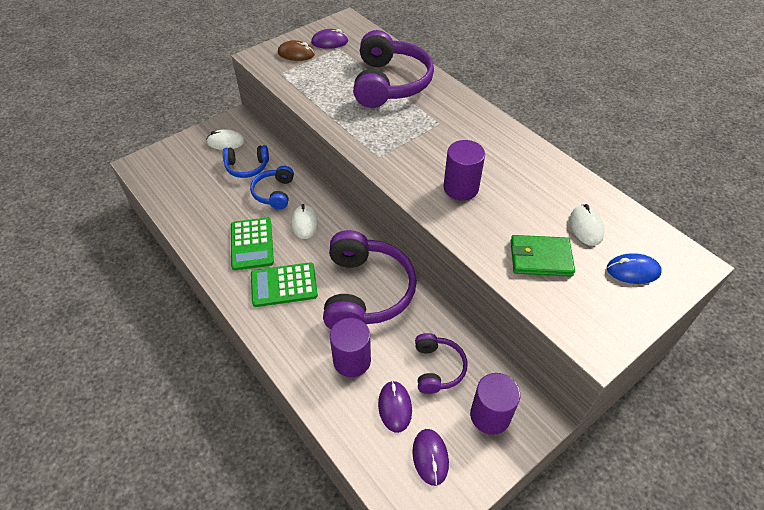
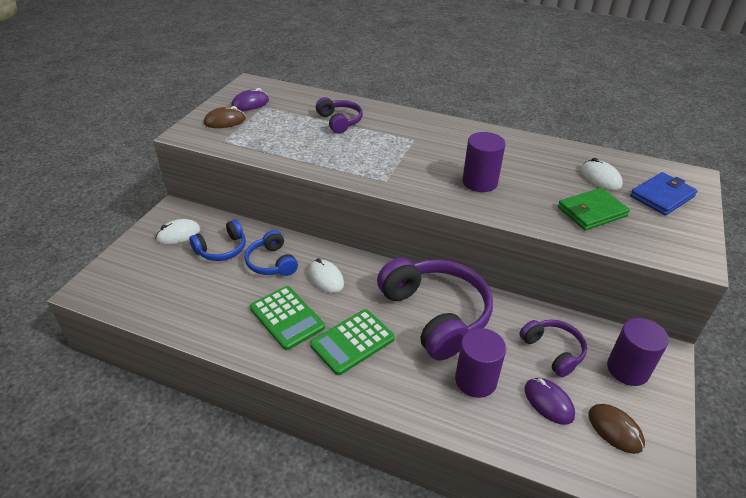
camera: 30 degrees left, 10 degrees down
purple headphones [353,30,434,108] -> purple headphones [316,97,363,134], size x0.52
purple mouse [412,429,449,486] -> brown mouse [588,404,645,454]
blue mouse [607,253,662,284] -> blue wallet [630,172,698,216]

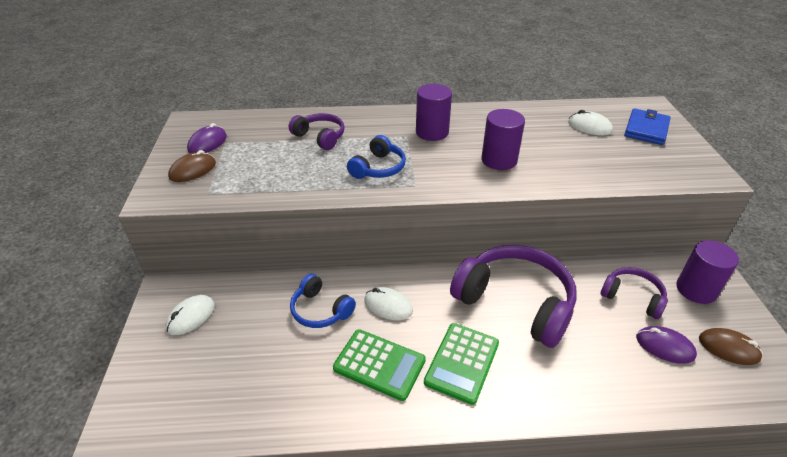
camera: 25 degrees left, 0 degrees up
blue headphones [189,220,246,261] -> blue headphones moved to [347,135,406,179]
purple cylinder [455,328,506,398] -> purple cylinder moved to [416,84,452,141]
green wallet [558,188,630,230] -> none

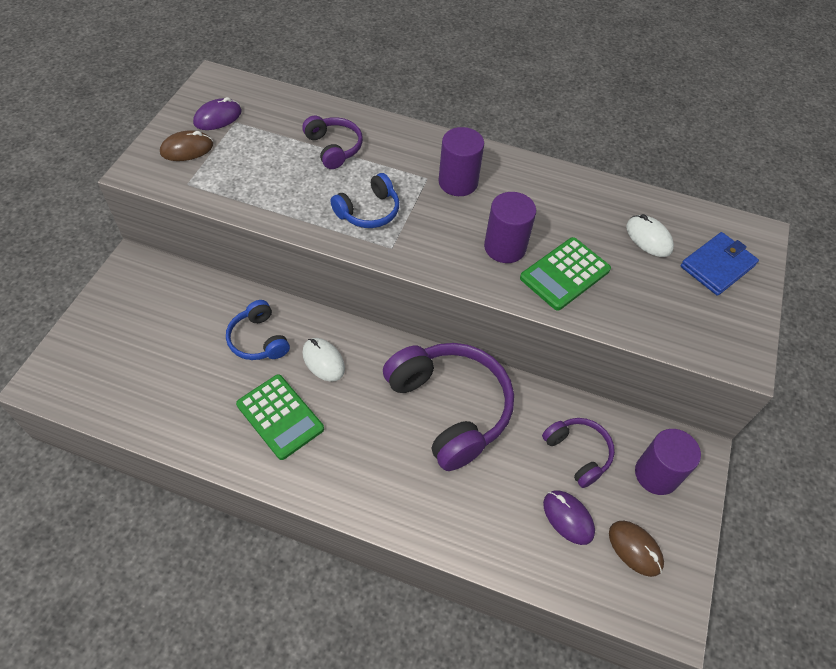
camera: 20 degrees right, 15 degrees up
white mouse [165,295,215,335] -> none
green calculator [424,323,499,405] -> green calculator moved to [520,237,611,311]

